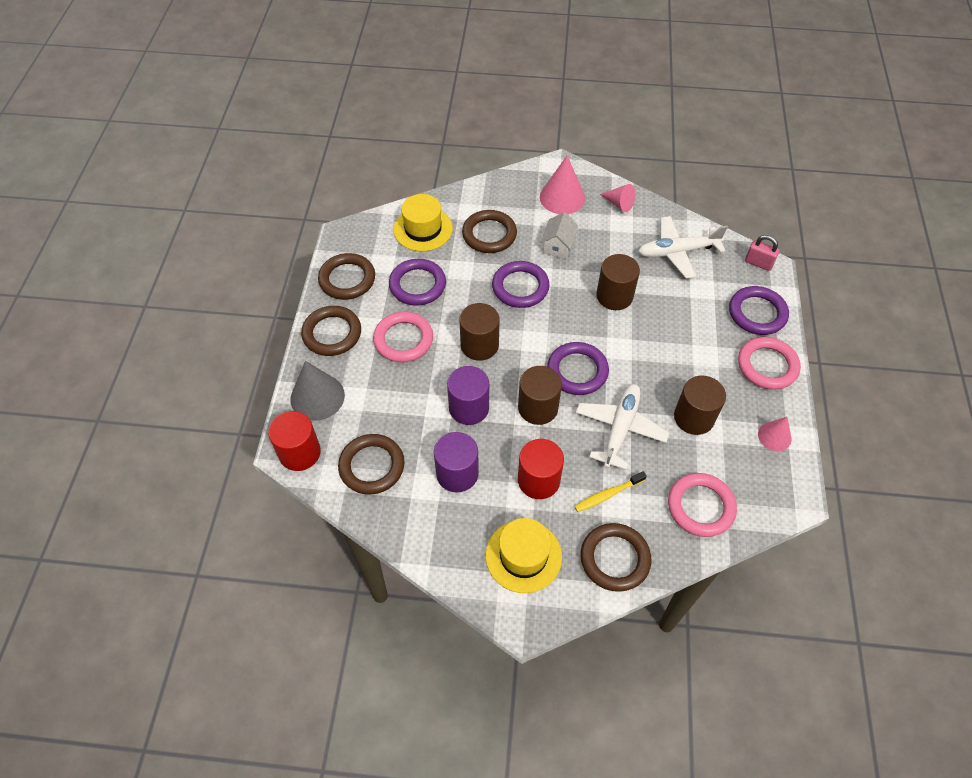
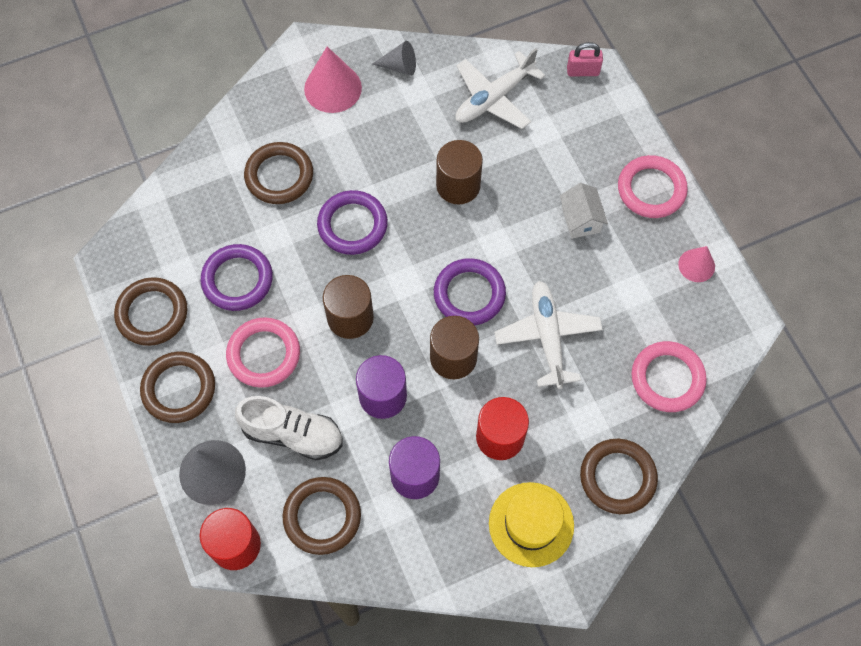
camera: 30 degrees left, 10 degrees up
yellow hat [393,194,453,251] -> none
white house [541,212,578,259] -> white house moved to [560,183,608,239]
yellow toothbrush [574,471,647,512] -> none
pink cone [600,184,635,212] -> grey cone [373,41,416,76]
brown cylinder [674,376,726,435] -> none
purple ring [729,286,789,335] -> none
none -> white shoe [235,396,343,460]

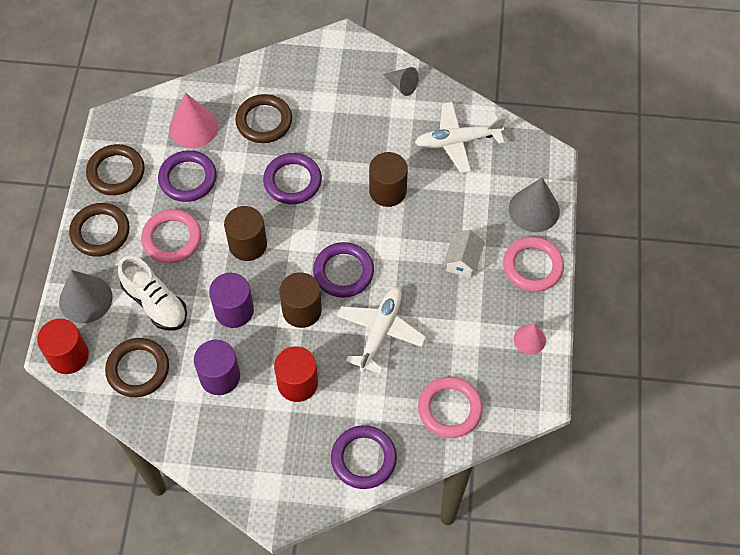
camera: 30 degrees right, 5 degrees down
pink cone [304,47,362,113] -> pink cone moved to [169,92,218,148]
yellow hat [489,482,574,567] -> none
pink padlock [567,42,603,76] -> none
brown ring [580,439,658,514] -> purple ring [331,425,397,489]
none -> grey cone [509,178,560,232]

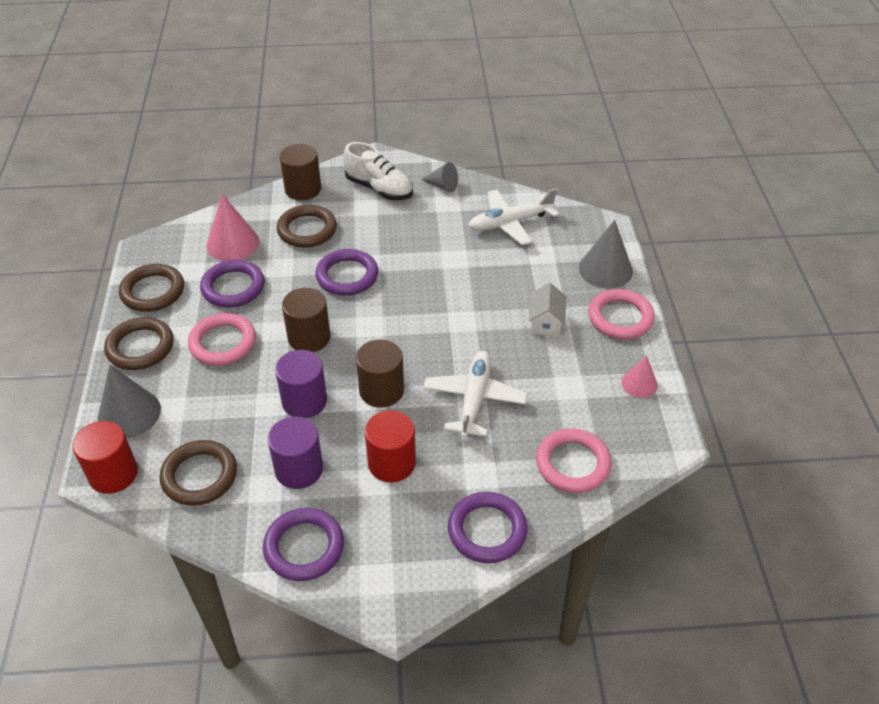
camera: 10 degrees left, 15 degrees down
white shoe [118,256,187,331] -> white shoe moved to [344,142,413,200]
purple ring [313,242,374,298] -> purple ring moved to [263,508,344,581]
brown cylinder [369,152,408,207] -> brown cylinder moved to [280,144,321,200]

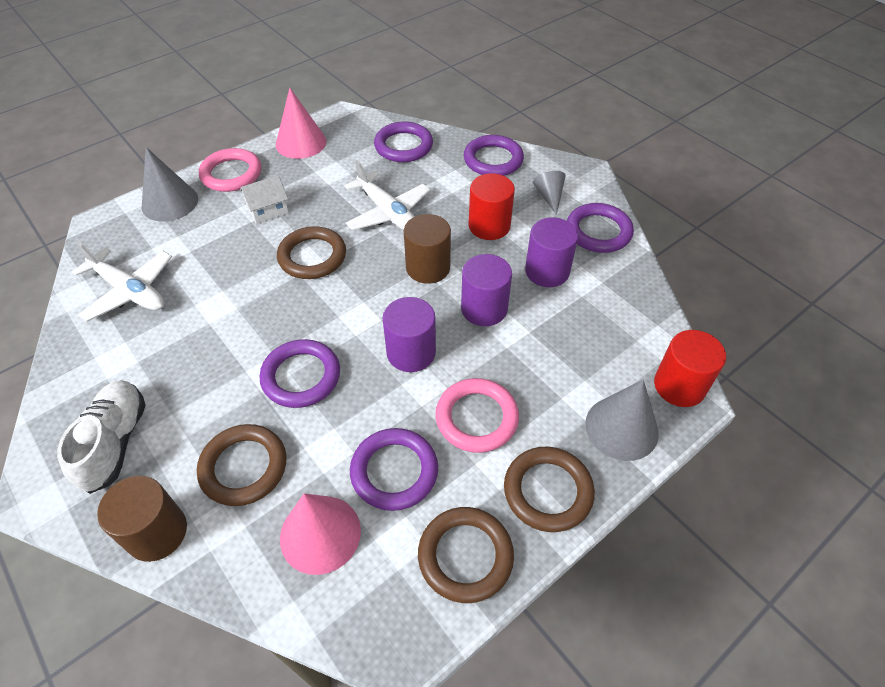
camera: 125 degrees left, 5 degrees up
brown ring [160,440,237,506] -> brown ring moved to [277,226,346,279]
brown cylinder [282,288,331,352] -> purple cylinder [383,297,436,372]
grey cone [421,162,458,192] -> grey cone moved to [533,171,566,215]
white plane [423,351,527,438] -> white plane turned 105 degrees counterclockwise [345,160,430,230]
pink ring [536,428,612,493] -> purple ring [374,121,433,162]
pink cone [621,355,658,398] -> pink cone [276,88,326,159], size x1.68

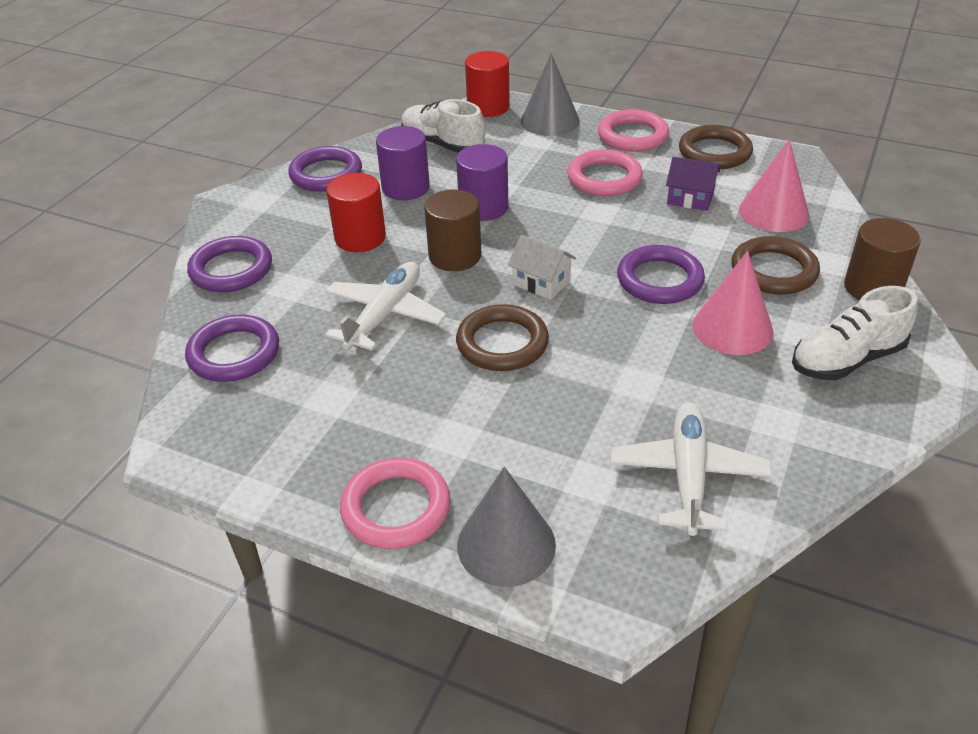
camera: 115 degrees left, 10 degrees down
white house [240,175,289,224] -> white house moved to [508,235,576,300]
pink cone [276,88,326,159] -> pink cone moved to [692,251,773,355]
purple ring [350,428,438,511] -> purple house [666,157,720,211]
purple cylinder [383,297,436,372] -> none
brown ring [504,447,595,532] -> pink ring [598,109,669,152]
grey cone [533,171,566,215] -> none
none -> white shoe [401,99,485,153]

